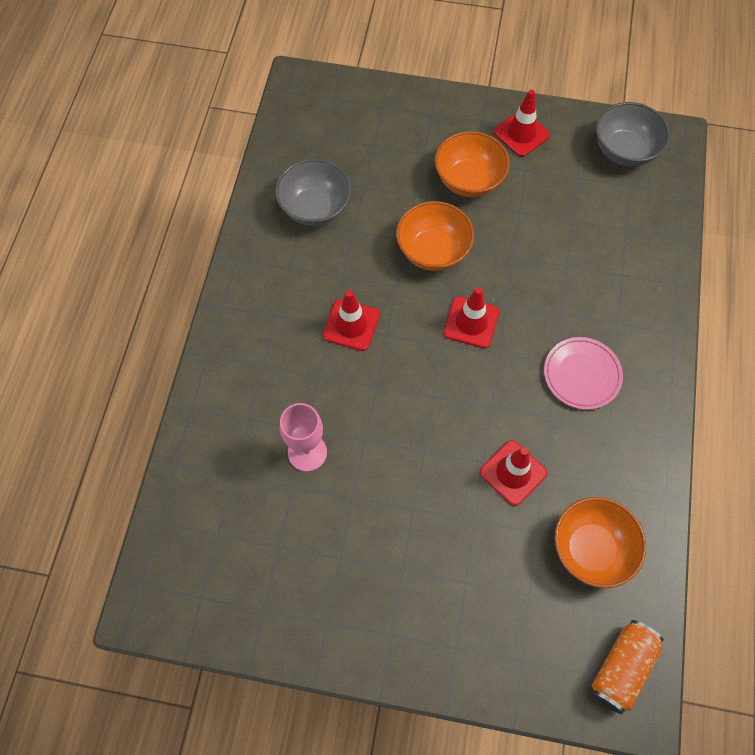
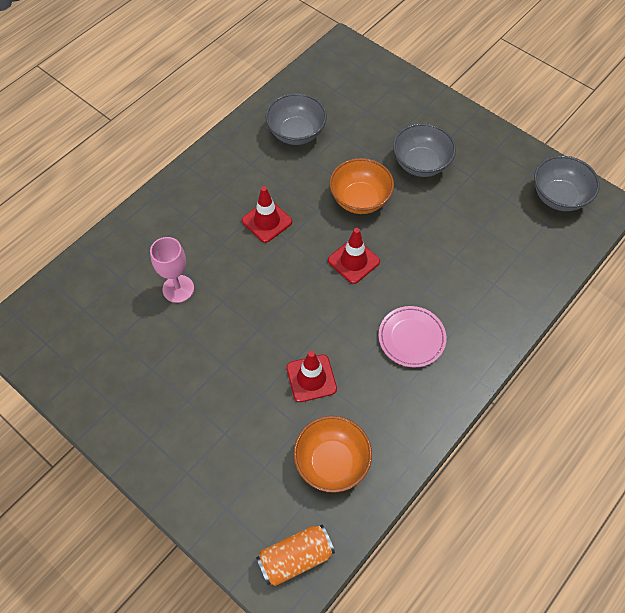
camera: 30 degrees right, 5 degrees down
orange bowl [435,131,510,197] -> grey bowl [393,123,456,177]
red traffic cone [494,90,550,157] -> none

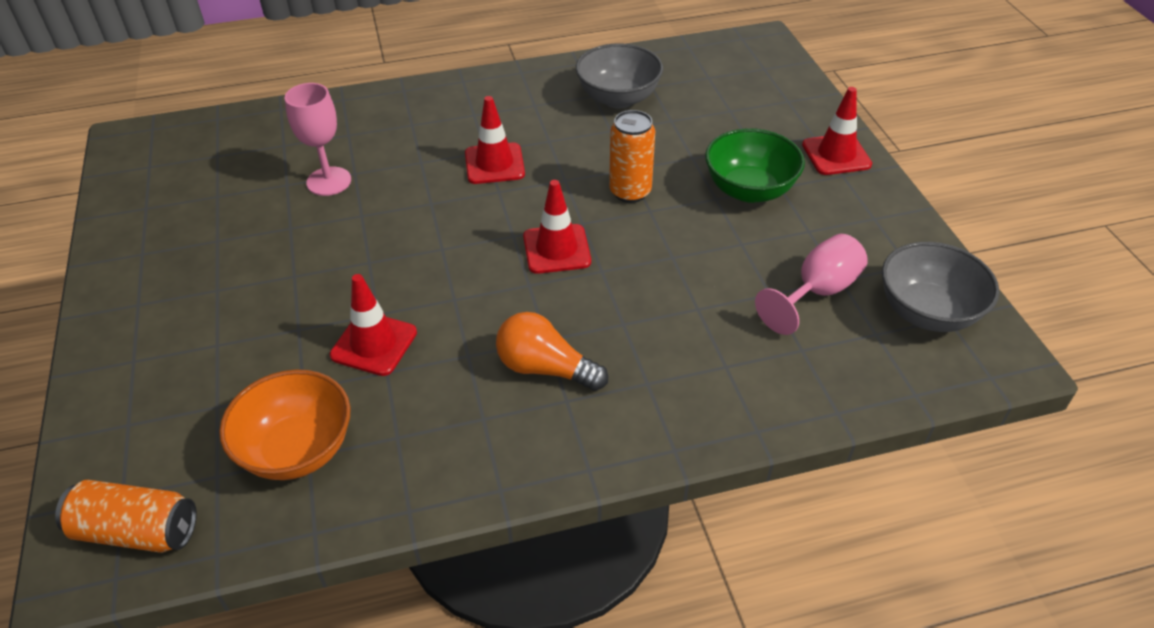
camera: 35 degrees right, 15 degrees down
orange bowl [329,158,394,214] -> orange can [609,110,655,203]
pink plate [378,306,446,367] -> orange light bulb [496,312,608,391]
grey bowl [393,123,456,177] -> green bowl [705,128,805,203]
none -> pink goblet [755,234,868,335]
none -> red traffic cone [802,87,872,175]

